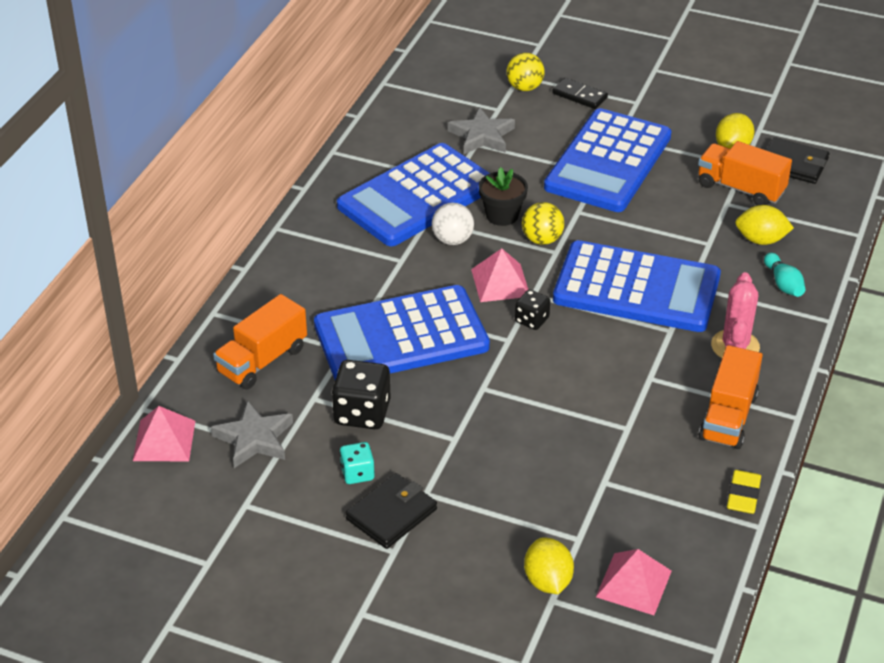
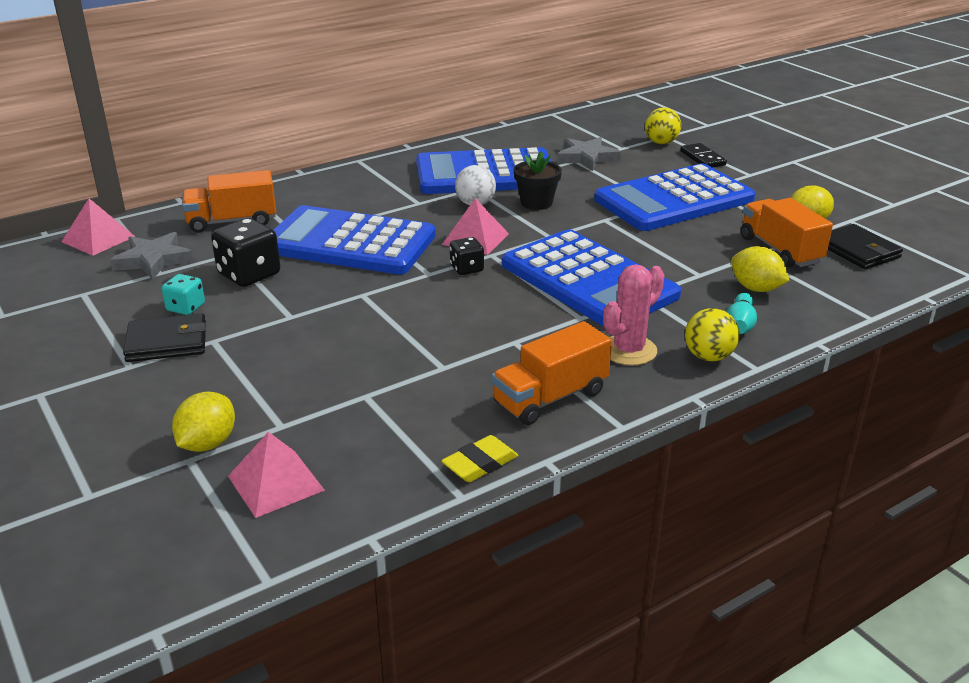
camera: 35 degrees right, 10 degrees down
yellow ball [522,202,564,245] -> yellow ball moved to [685,308,740,361]

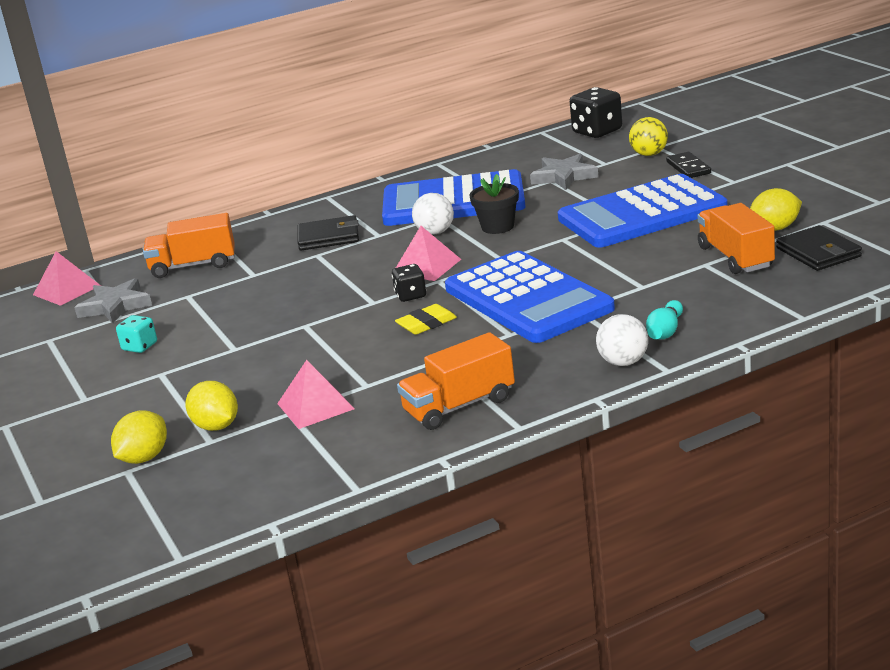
camera: 10 degrees right, 5 degrees down
black wallet [123,314,206,362] -> black wallet moved to [298,215,359,251]
black dice [211,218,280,287] -> black dice moved to [570,87,622,138]
pink pyramid [228,432,325,518] -> pink pyramid moved to [277,360,355,429]
blue calculator [274,205,436,274] -> none
yellow eraser [441,435,518,482] -> yellow eraser moved to [395,304,457,335]
pink cactus [603,264,665,366] -> none
yellow ball [685,308,740,361] -> white ball [596,314,648,366]
yellow lemon [731,246,790,292] -> yellow lemon moved to [185,381,238,431]

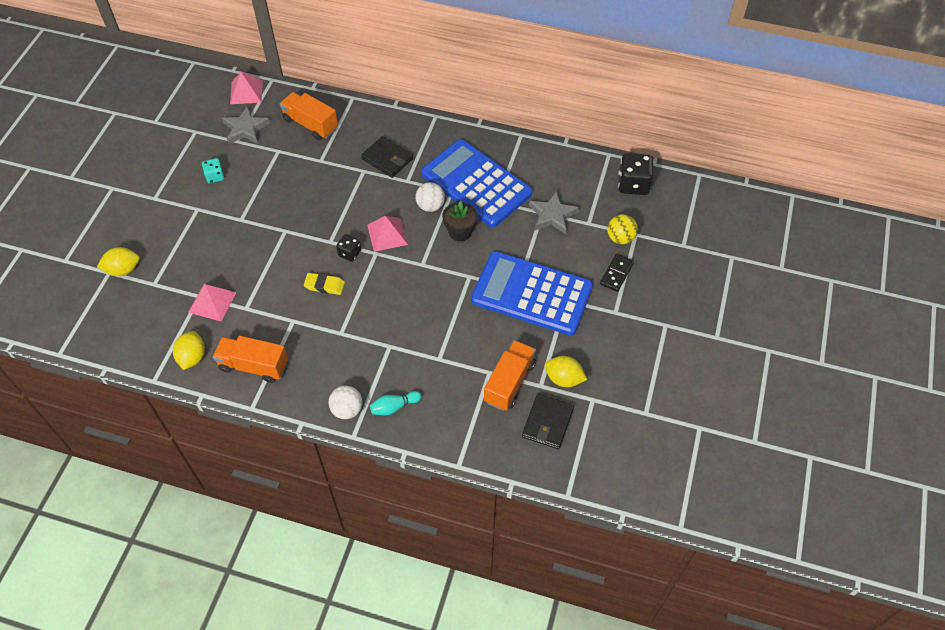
camera: 40 degrees right, 30 degrees up
yellow lemon [185,381,238,431] -> yellow lemon moved to [173,331,205,370]
blue calculator [445,251,615,343] -> none

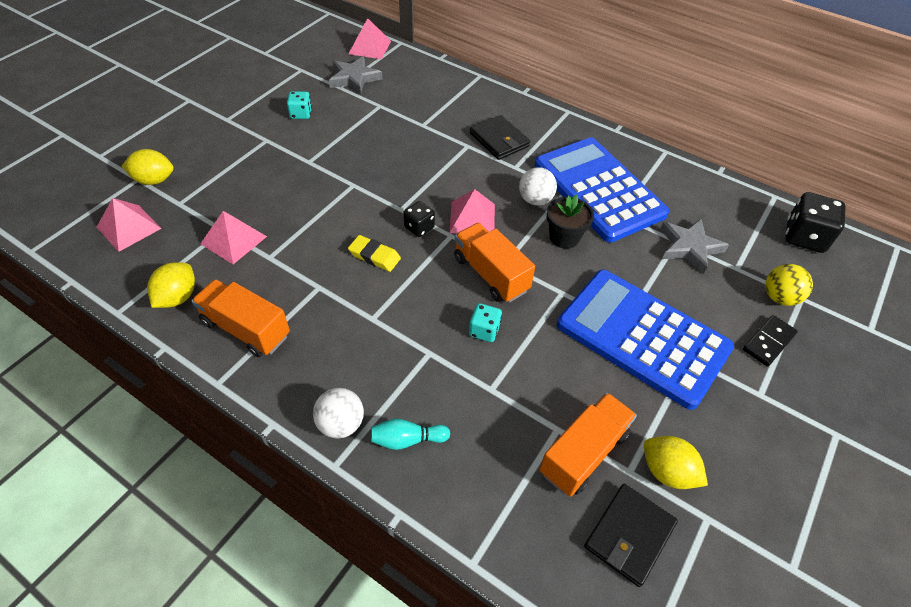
camera: 15 degrees right, 5 degrees down
orange truck [280,92,338,140] -> orange truck moved to [454,223,535,303]
none -> pink pyramid [97,198,162,252]
none -> turquoise dice [469,303,502,342]

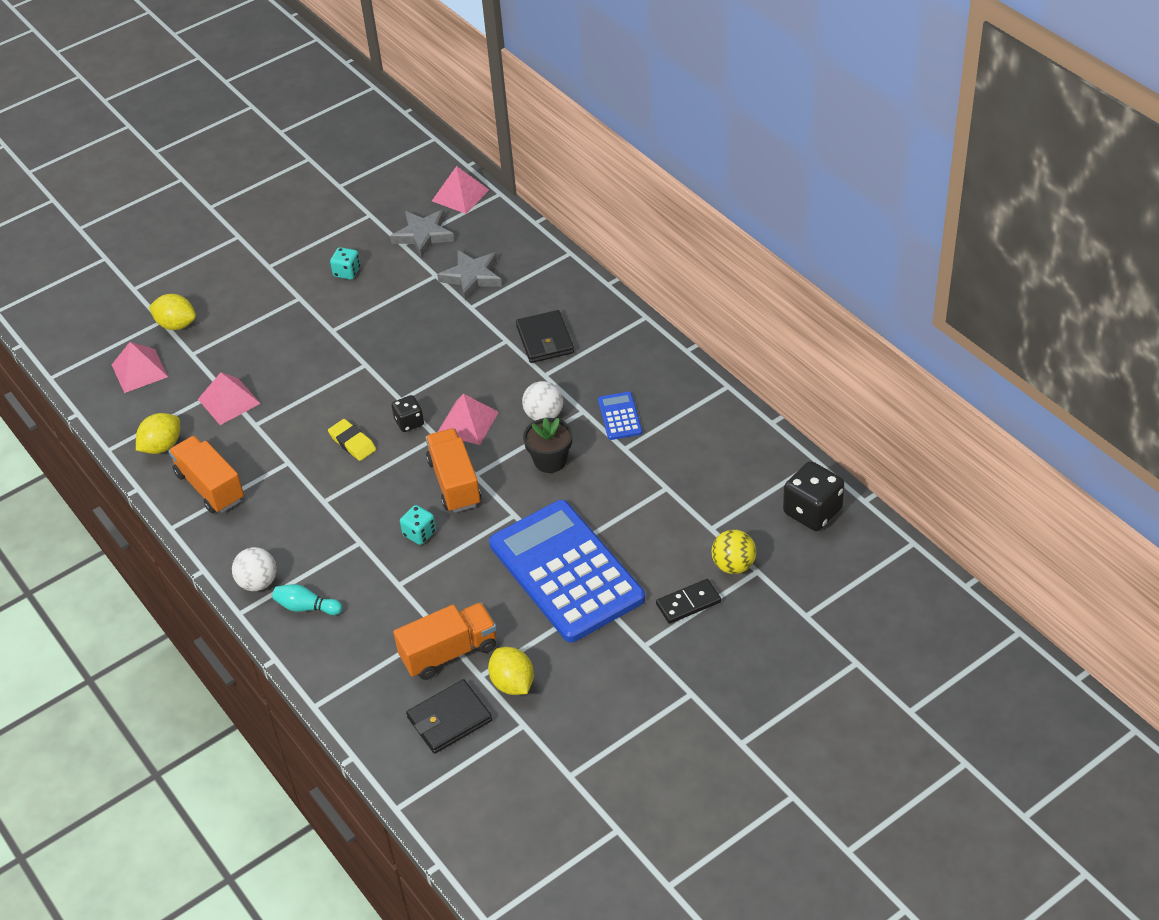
camera: 25 degrees right, 5 degrees down
blue calculator [535,137,669,243] -> blue calculator [598,392,642,440], size x0.40
grey star [660,218,729,274] -> grey star moved to [437,250,502,300]

